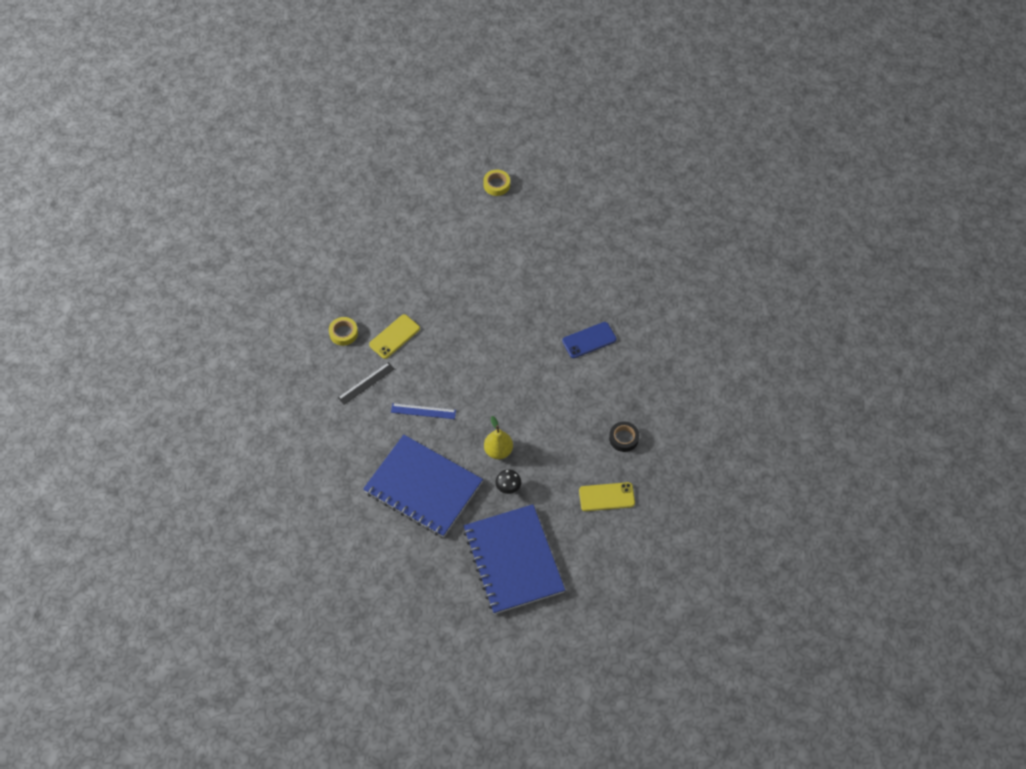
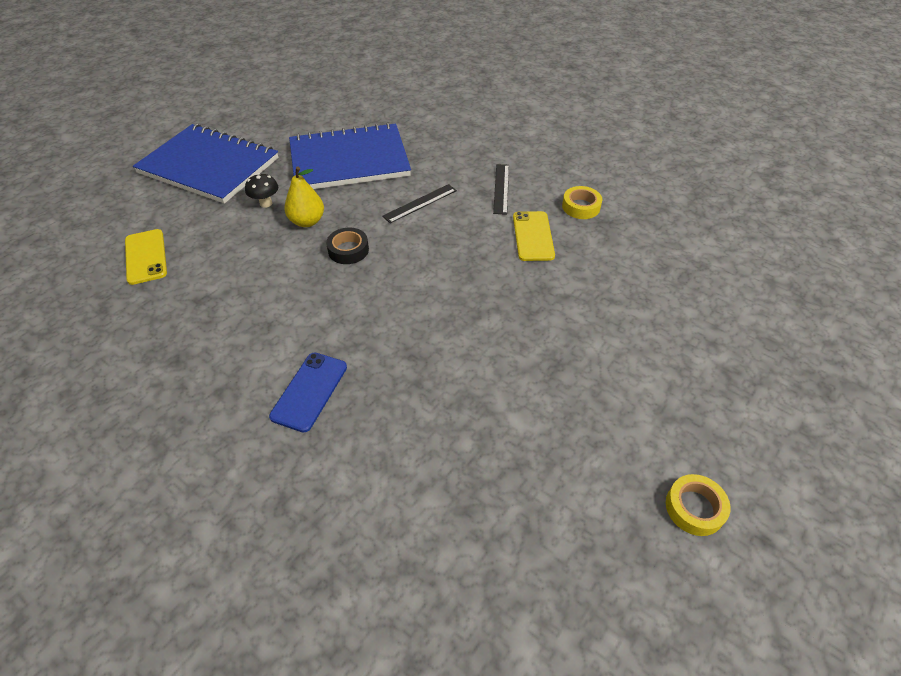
camera: 135 degrees right, 10 degrees down
blue ruler [391,403,456,419] -> black ruler [382,184,457,223]
yellow phone [579,482,635,511] -> yellow phone turned 60 degrees counterclockwise [125,229,167,285]
black tape [609,421,639,452] -> black tape moved to [326,228,369,264]

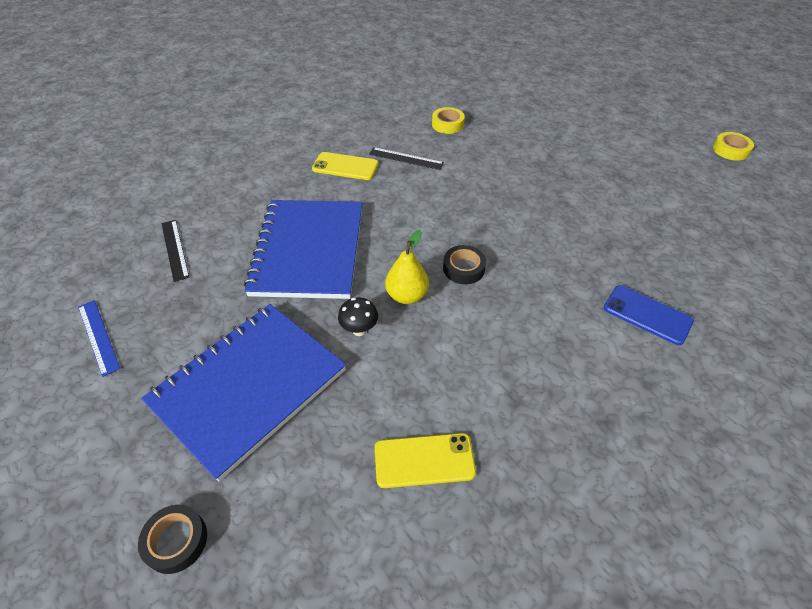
camera: 75 degrees left, 0 degrees up
black ruler [382,184,457,223] -> black ruler moved to [162,220,189,282]
yellow phone [513,211,555,261] -> yellow phone moved to [312,152,378,180]
none -> blue ruler [78,300,120,377]
none -> black tape [138,505,207,574]

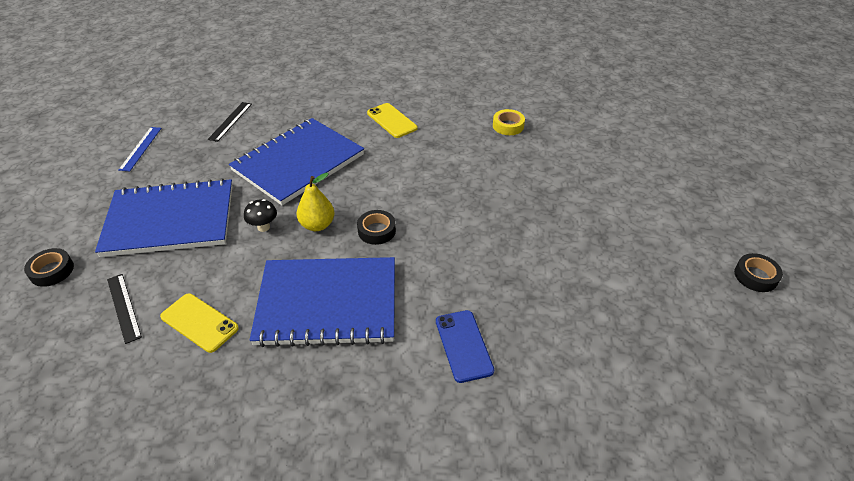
camera: 40 degrees right, 5 degrees down
black ruler [369,147,444,170] -> black ruler moved to [107,274,142,344]
yellow tape [713,132,754,161] -> black tape [734,253,783,292]
none -> blue notebook [250,257,395,347]

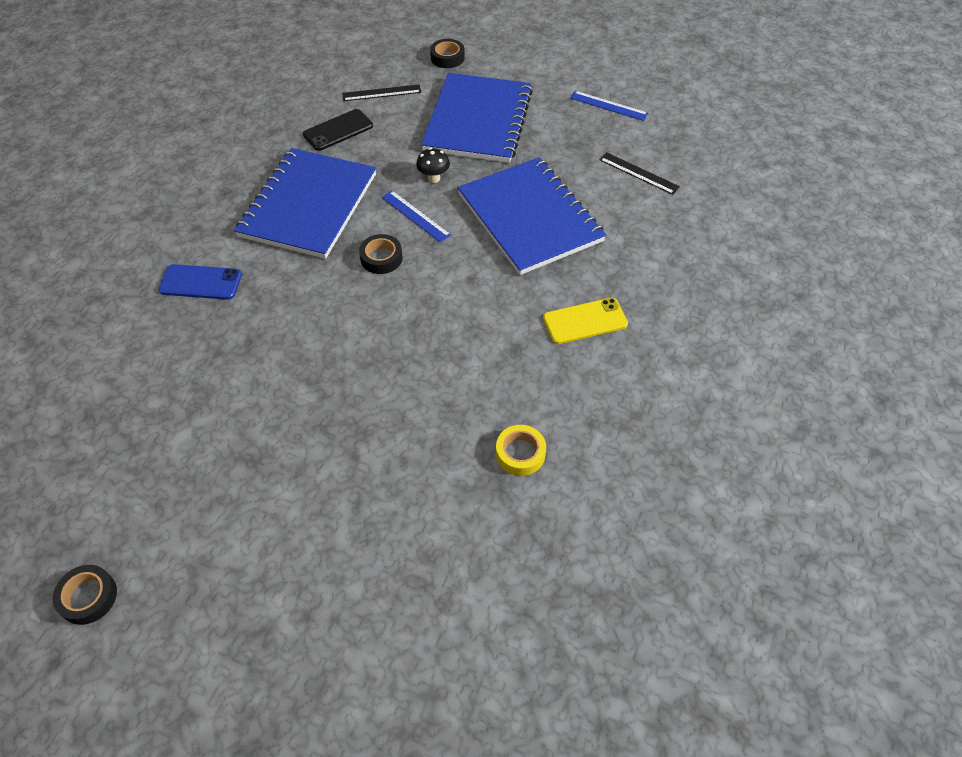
camera: 110 degrees right, 10 degrees up
yellow phone [160,293,239,353] -> black phone [303,109,373,151]
yellow pear [297,173,334,231] -> blue ruler [381,191,451,243]

